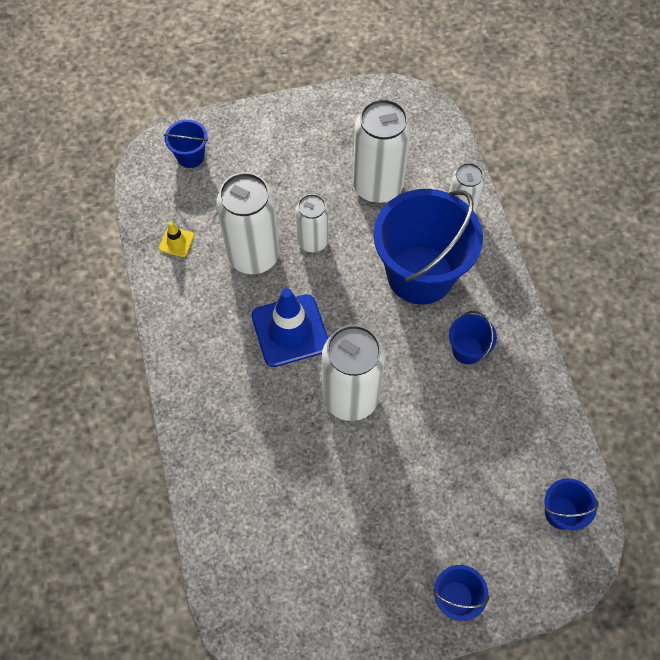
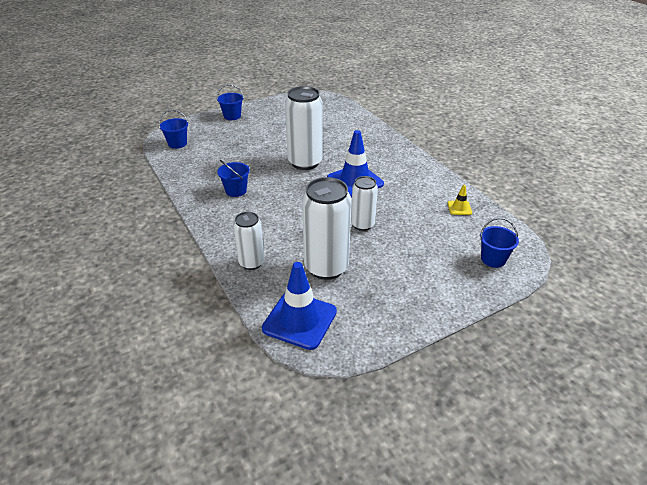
camera: 165 degrees right, 25 degrees down
white can [216,172,280,274] -> none
blue bucket [374,189,483,305] -> none
none -> blue traffic cone [262,262,337,350]

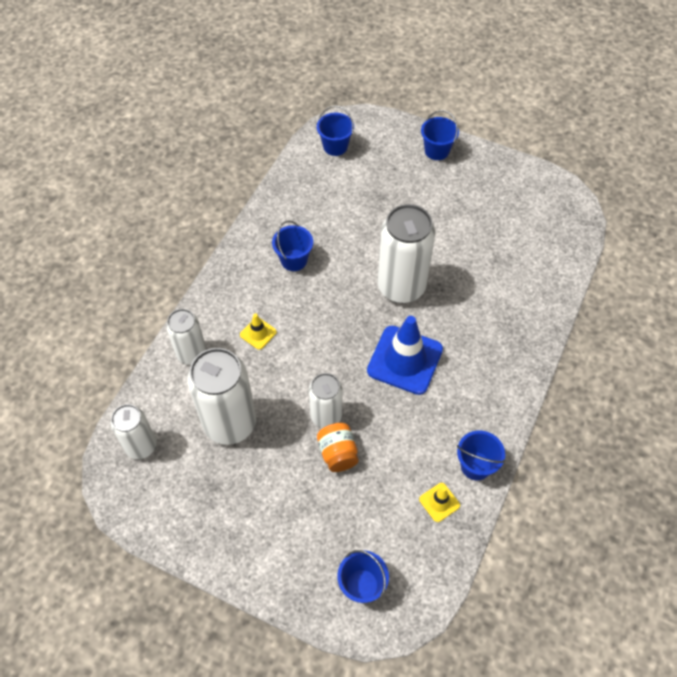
camera: 55 degrees right, 20 degrees up
blue traffic cone [262,262,337,350] -> white can [111,404,157,459]
none -> yellow traffic cone [240,314,277,350]
none -> orange jar [317,423,359,472]
none -> blue bucket [457,430,505,480]

